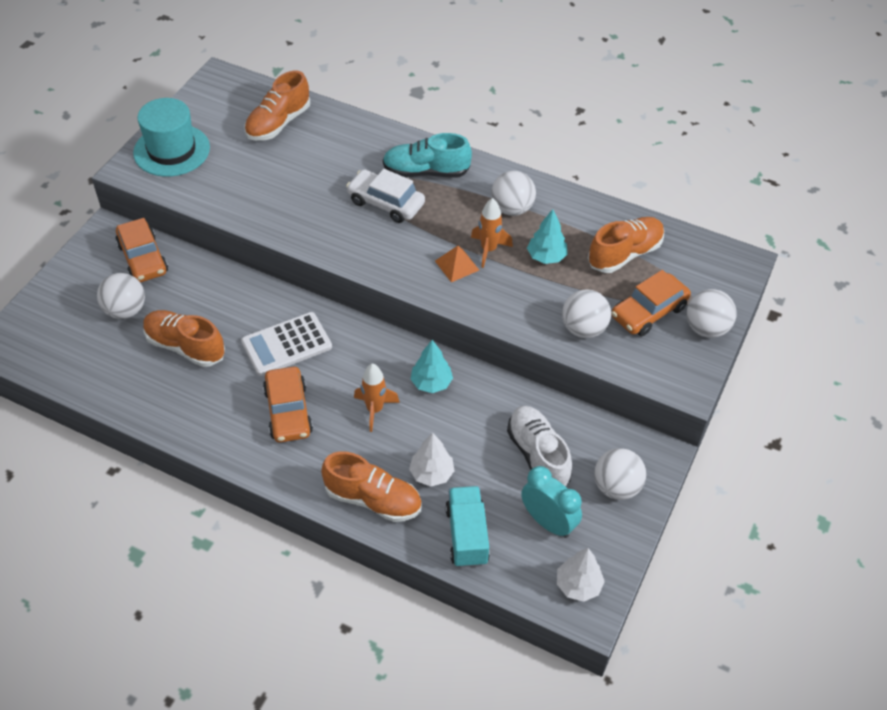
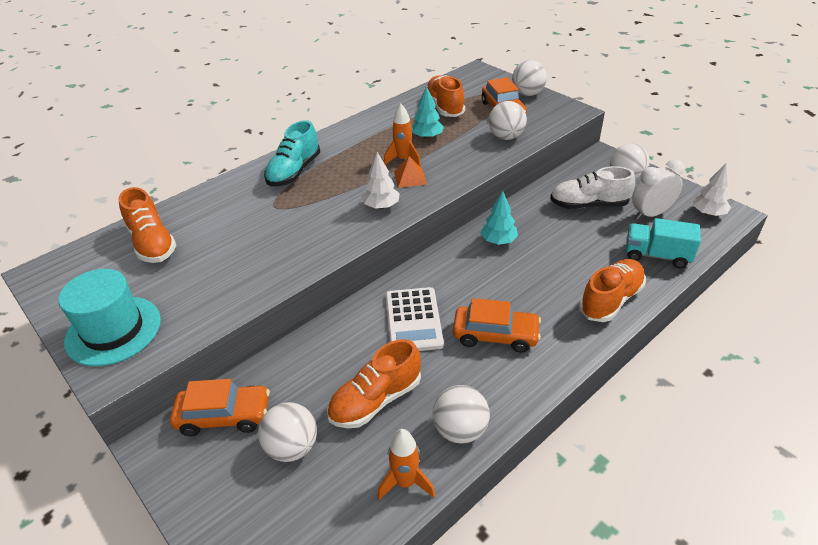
camera: 65 degrees left, 10 degrees down
white car [346,169,425,223] -> none
orange rocket [354,364,400,432] -> orange rocket moved to [377,429,435,500]
white tree [409,432,454,486] -> white tree moved to [362,152,400,209]
white ball [491,171,536,216] -> white ball moved to [432,385,490,443]
turquoise clock [521,466,582,538] -> white clock [632,159,685,219]

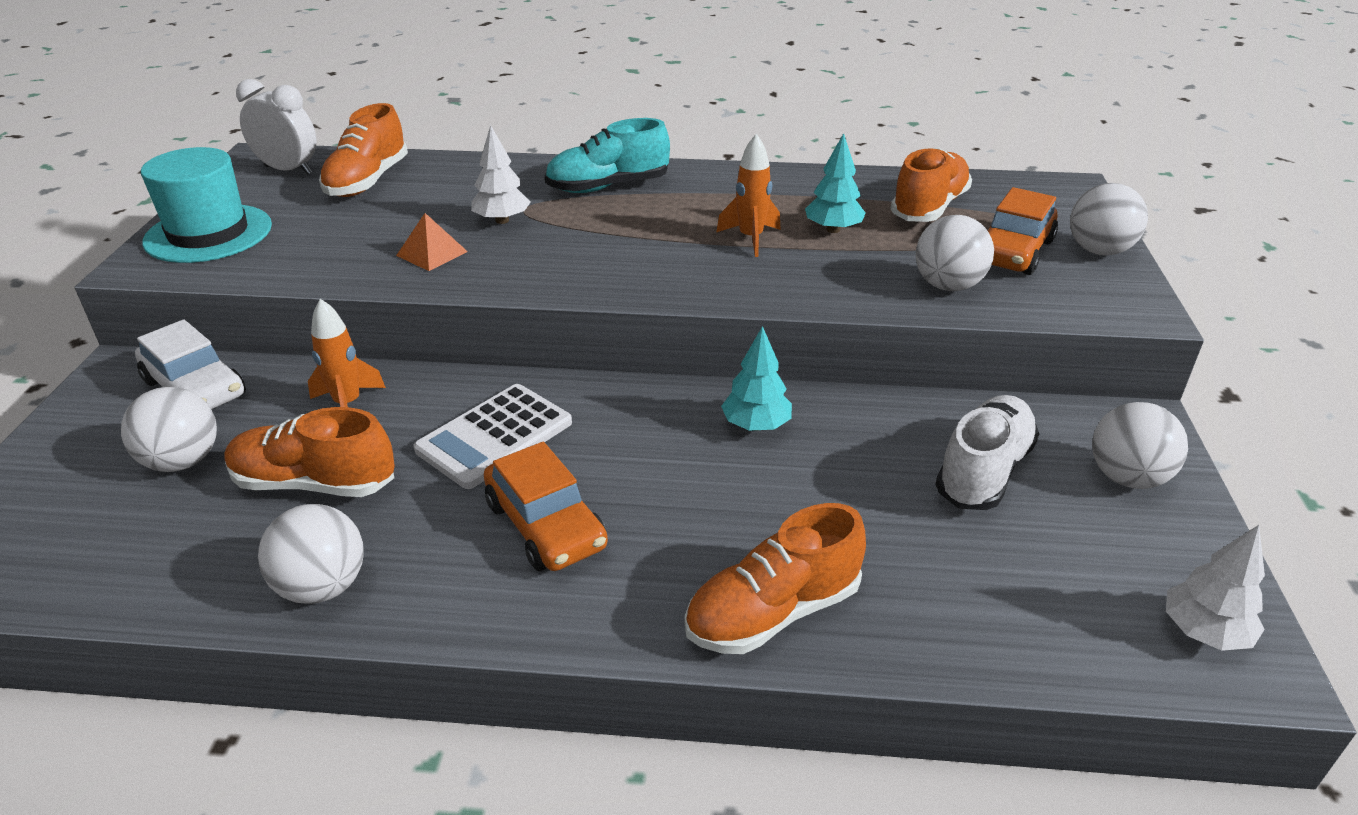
camera: 45 degrees right, 5 degrees down
orange car [170,379,270,436] -> white car [135,319,246,409]
white tree [362,152,400,209] -> white tree moved to [471,125,531,224]
orange rocket [377,429,435,500] -> orange rocket moved to [308,299,386,407]
orange pyramid [394,156,427,188] -> orange pyramid moved to [396,213,468,271]
white shoe [550,166,635,209] -> white shoe turned 75 degrees clockwise [935,395,1039,510]
orange shoe [579,259,646,322] -> orange shoe turned 150 degrees clockwise [685,503,866,654]
turquoise truck [626,218,701,268] -> none
white clock [632,159,685,219] -> white clock moved to [236,79,316,175]

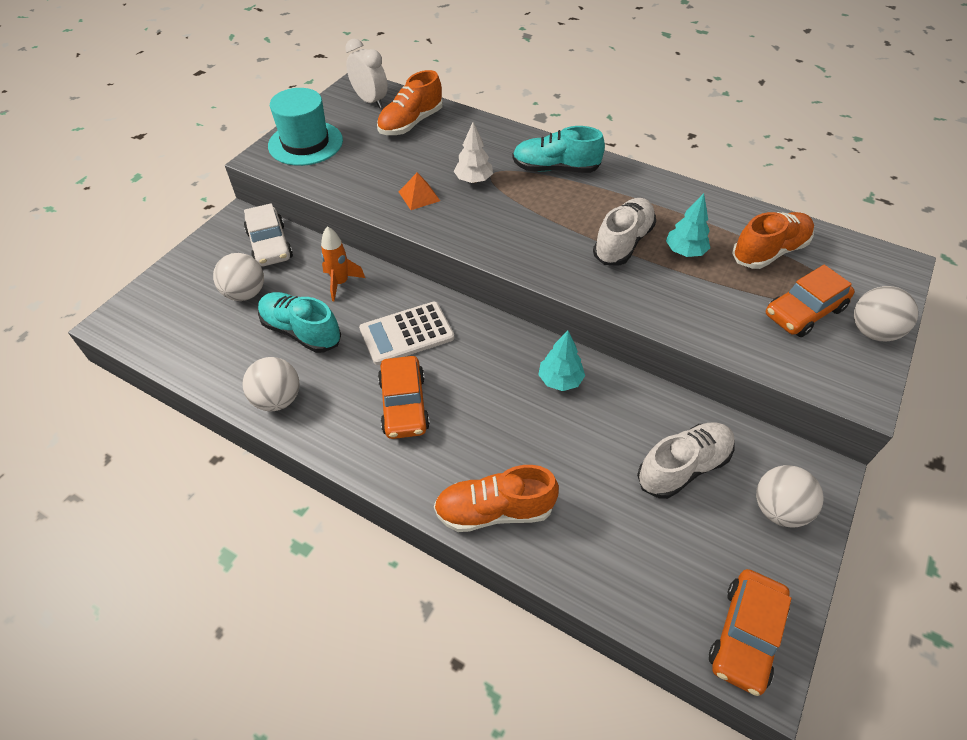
camera: 25 degrees right, 15 degrees up
orange shoe [225,407,395,497] -> turquoise shoe [258,292,341,353]
orange rocket [716,134,781,257] -> white shoe [593,198,656,266]
white ball [916,215,994,291] -> none
white tree [1166,525,1265,651] -> orange car [709,569,792,696]

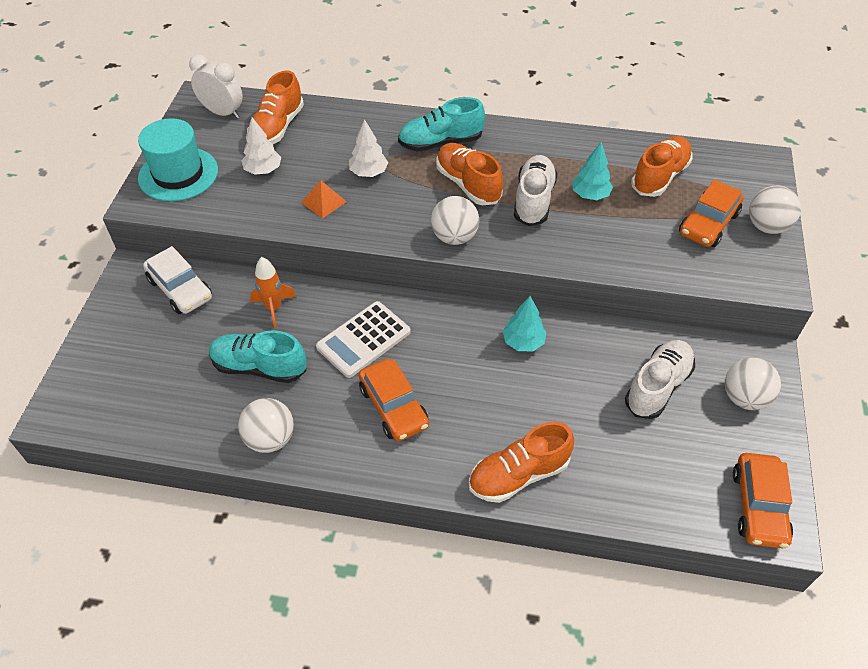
camera: 20 degrees left, 0 degrees up
white ball [213,253,264,301] -> white ball moved to [431,196,479,245]
none -> white tree [242,117,281,175]
none -> orange shoe [436,143,503,205]

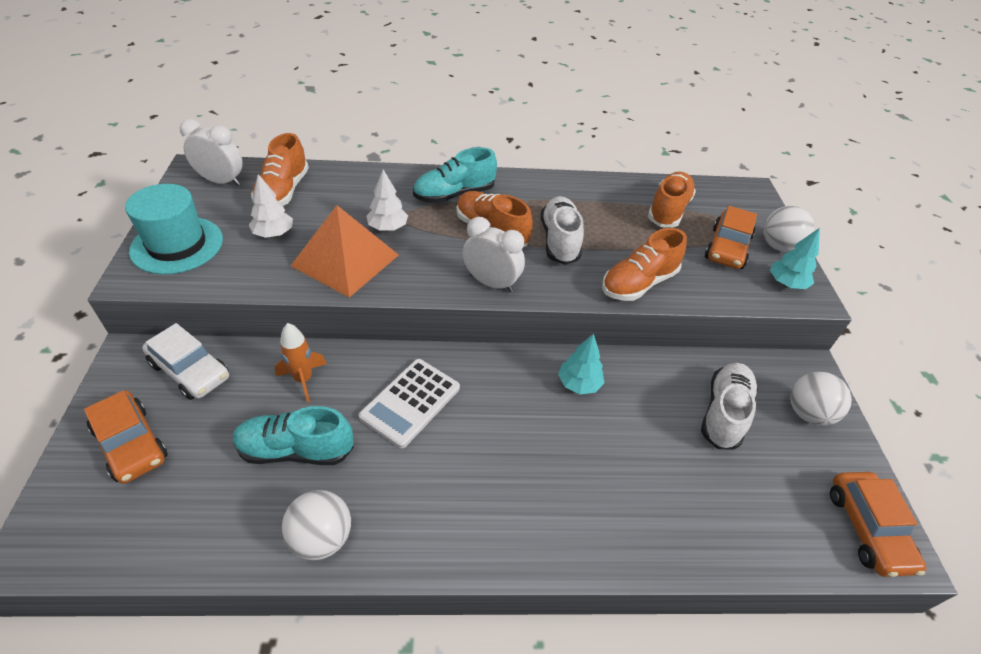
camera: 15 degrees left, 5 degrees down
orange pyramid [301,180,347,218] -> orange pyramid [291,205,399,297], size x2.17
orange car [359,359,429,441] -> orange car moved to [84,390,168,484]
white ball [431,196,479,245] -> white clock [463,217,525,292]
orange shoe [469,422,574,503] -> orange shoe moved to [602,228,687,301]
turquoise tree [572,142,613,200] -> turquoise tree moved to [770,228,820,289]

